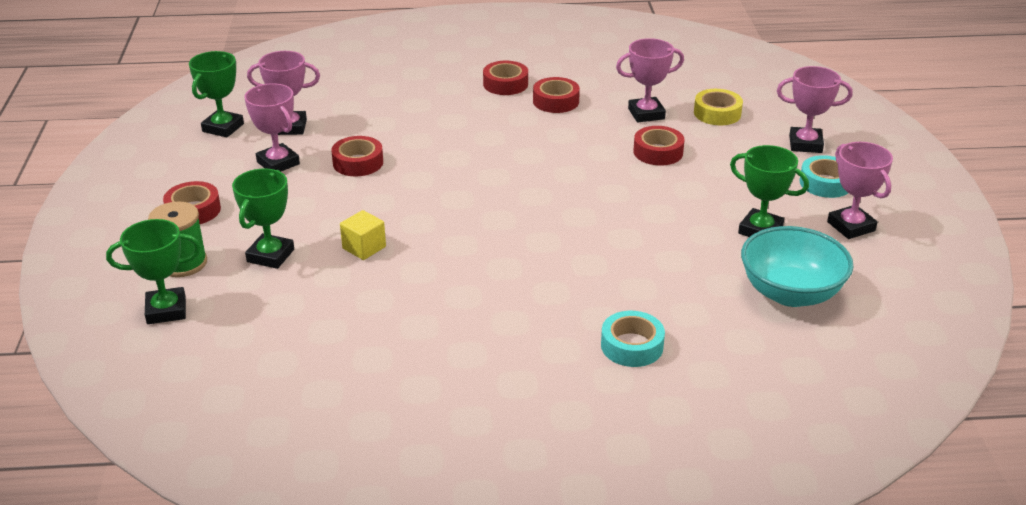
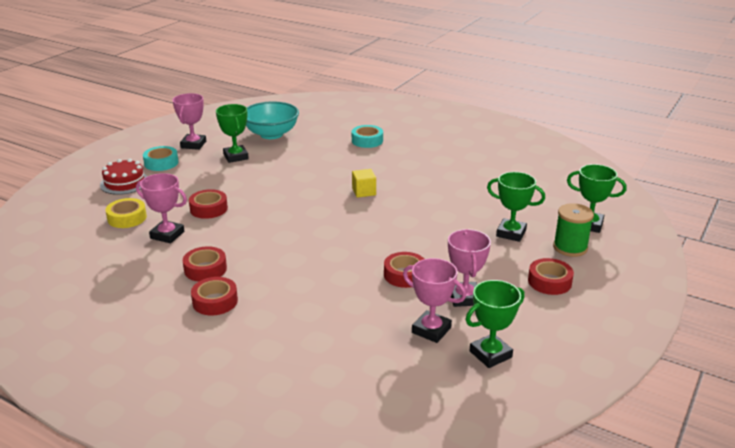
camera: 145 degrees left, 5 degrees down
green trophy [232,169,294,269] -> green trophy turned 60 degrees clockwise [487,172,545,242]
yellow cube [340,210,386,260] -> yellow cube moved to [352,169,376,198]
pink trophy [777,66,853,153] -> red cake [100,159,147,195]

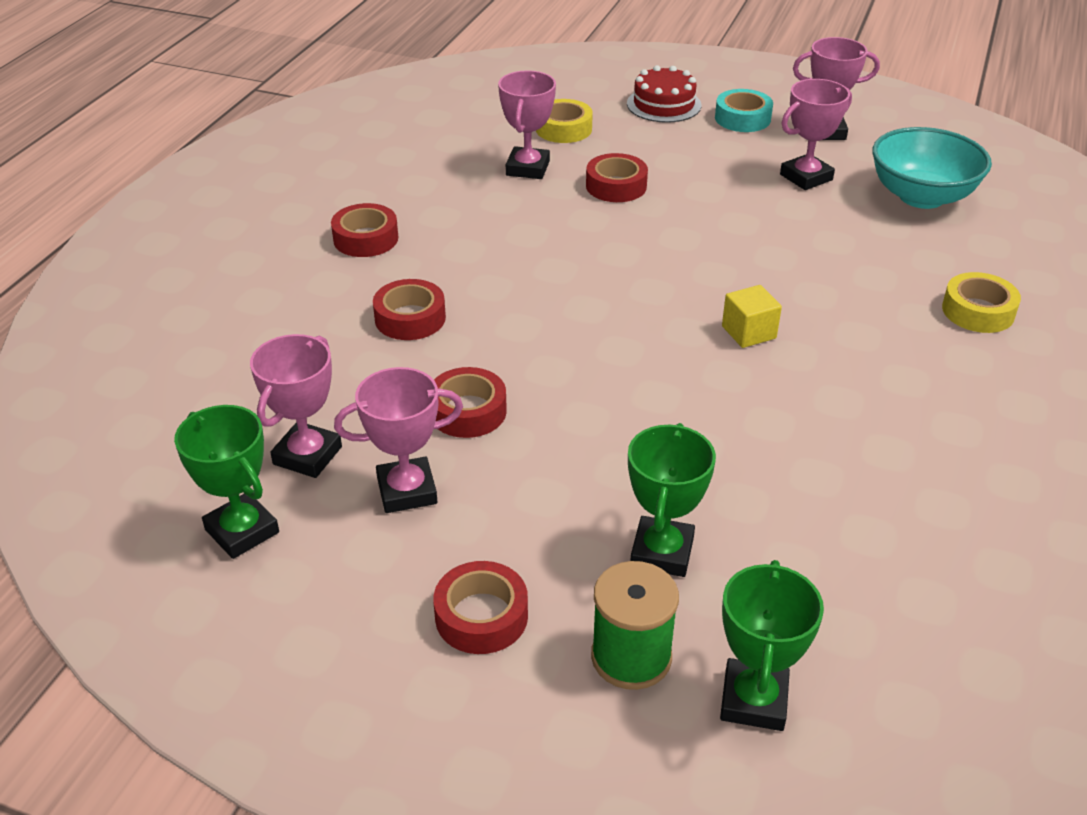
camera: 80 degrees right, 10 degrees up
red tape [183,246,227,282] -> red tape moved to [373,279,446,340]
green trophy [216,104,249,163] -> pink trophy [780,79,852,190]
turquoise tape [352,125,383,148] -> yellow tape [942,272,1021,333]

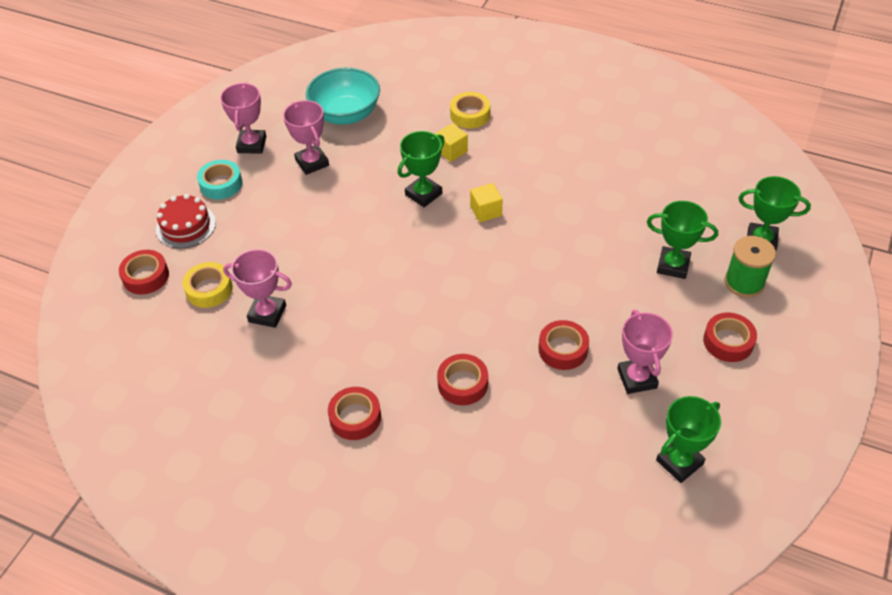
camera: 85 degrees left, 10 degrees up
pink trophy [250,334,342,478] -> none
red tape [586,153,648,202] -> red tape moved to [119,250,169,294]
none -> green trophy [398,131,445,207]
none -> yellow cube [435,123,468,162]

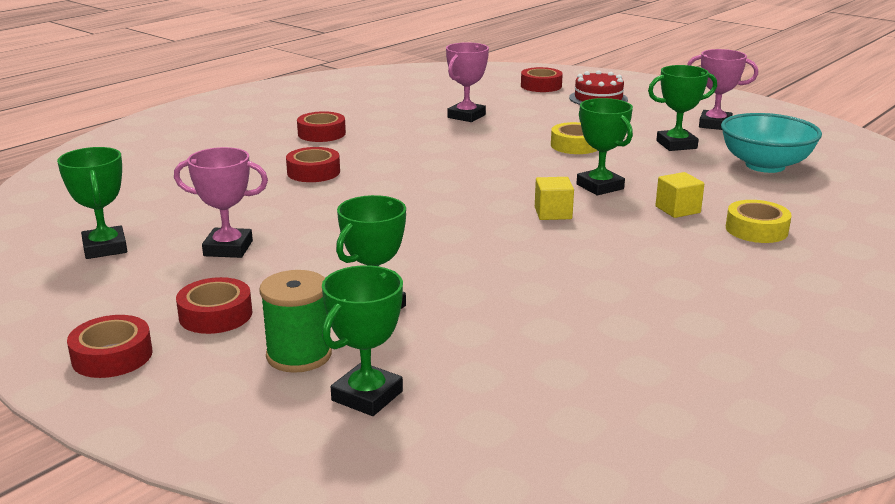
camera: 105 degrees right, 25 degrees down
yellow tape [182,262,233,308] -> yellow tape moved to [551,122,597,154]
turquoise tape [197,160,242,200] -> none
pink trophy [283,100,329,175] -> green trophy [648,65,717,151]
red tape [538,320,589,370] -> red tape moved to [67,315,153,378]

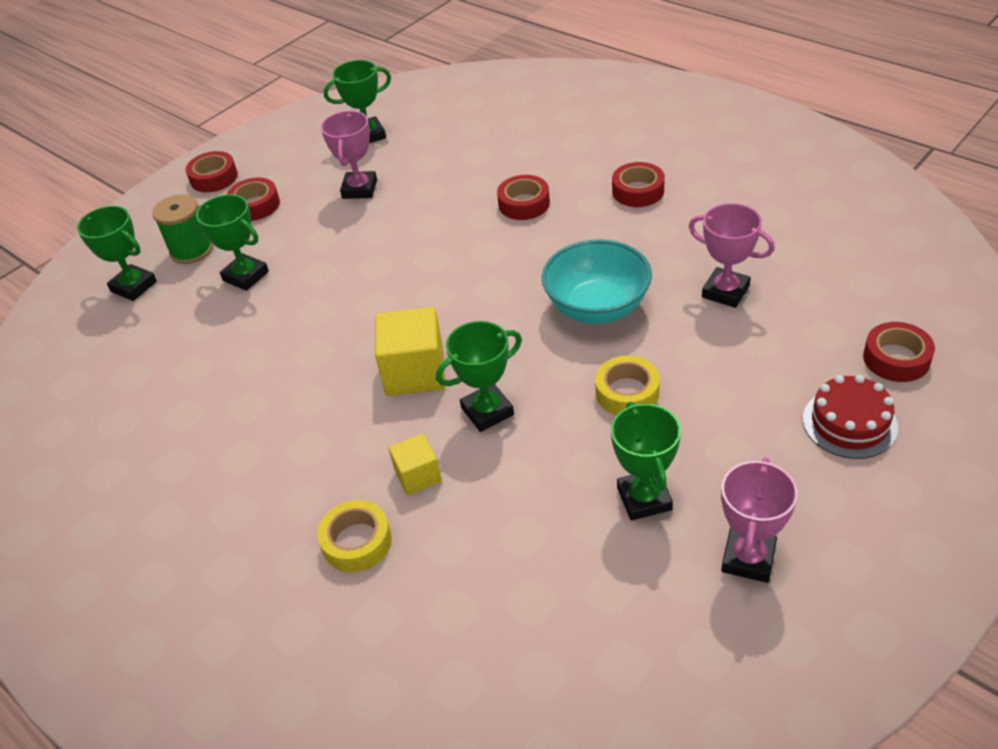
camera: 95 degrees right, 20 degrees up
yellow cube [535,177,574,220] -> yellow cube [375,307,445,396], size x1.73
turquoise bowl [721,113,822,173] -> turquoise bowl moved to [542,239,652,324]

